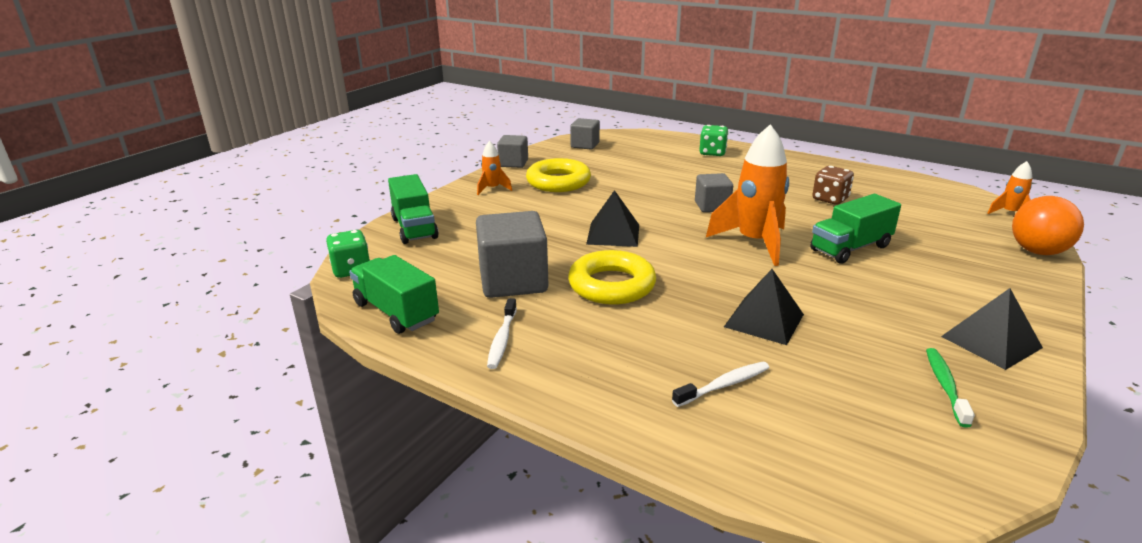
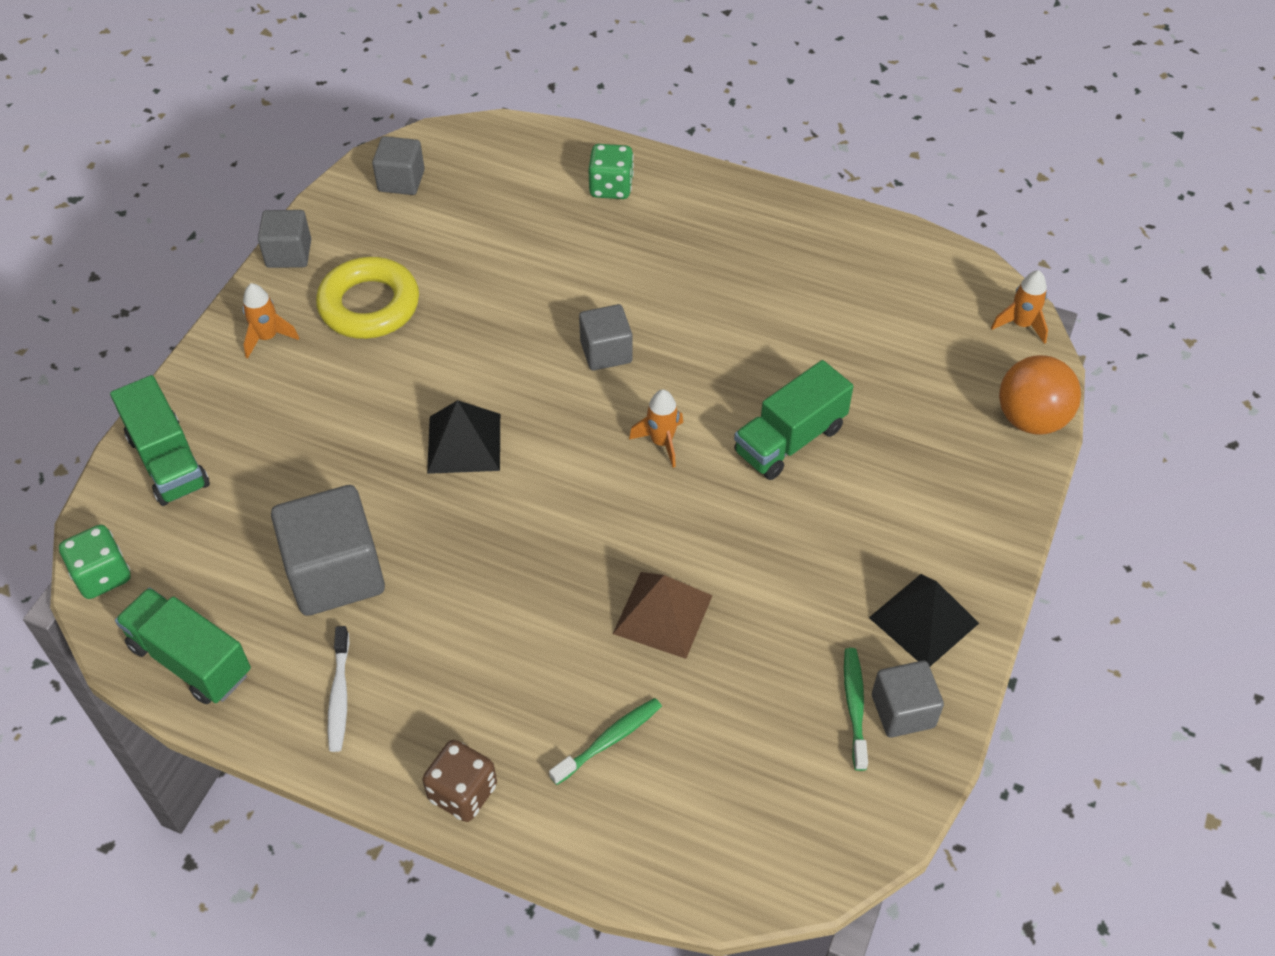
camera: 10 degrees left, 25 degrees up
yellow ring [568,250,656,305] -> none
white toothbrush [672,362,770,407] -> green toothbrush [549,698,662,785]
orange rocket [706,124,789,266] -> orange rocket [629,389,683,468], size x0.49
black pyramid [724,269,804,345] -> brown pyramid [613,572,713,659]
brown dice [812,166,854,205] -> brown dice moved to [422,740,497,822]
none -> grey cube [872,661,944,738]

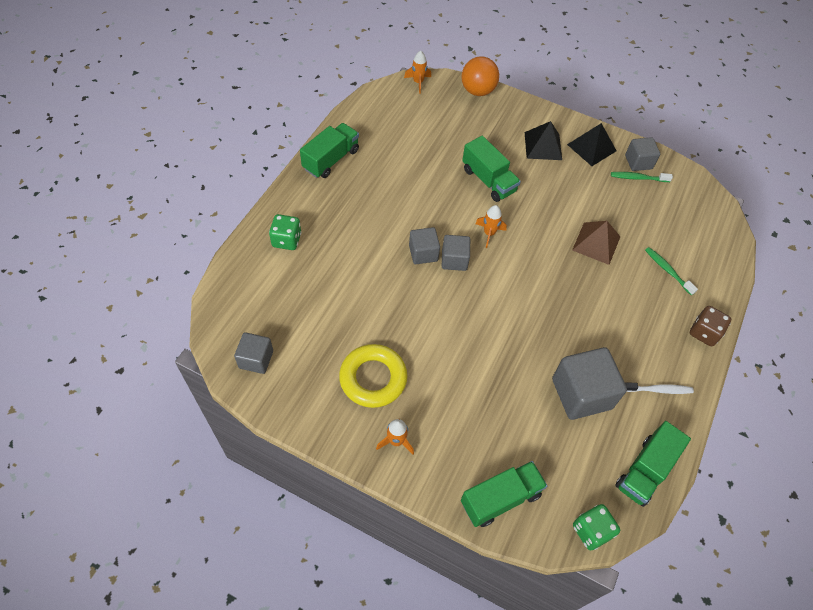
camera: 90 degrees left, 5 degrees up
grey cube [258,210,311,268] -> grey cube moved to [442,235,470,271]
black pyramid [427,400,500,474] -> black pyramid moved to [525,121,562,160]
none -> green truck [300,123,359,178]

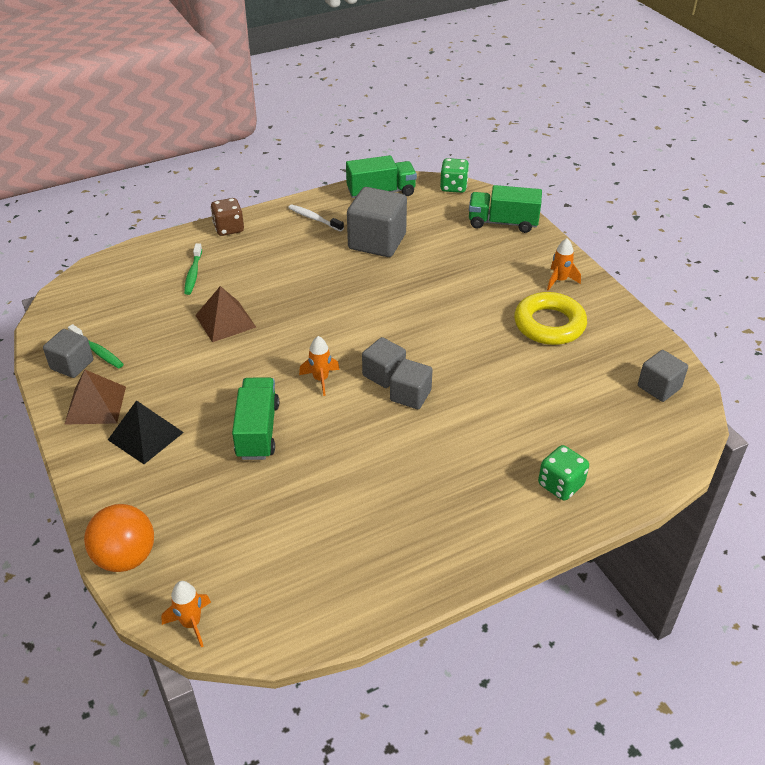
camera: 140 degrees left, 15 degrees down
green truck [300,123,359,178] -> none
black pyramid [567,123,617,166] -> brown pyramid [64,370,126,425]

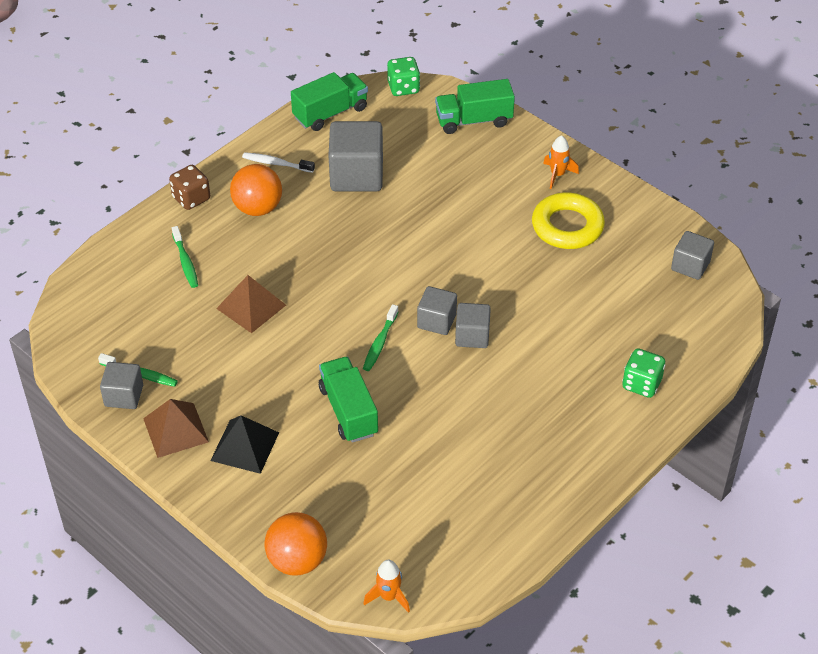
camera: 20 degrees left, 5 degrees up
orange rocket [299,336,340,396] -> green toothbrush [363,304,398,371]
none -> orange ball [230,164,282,216]

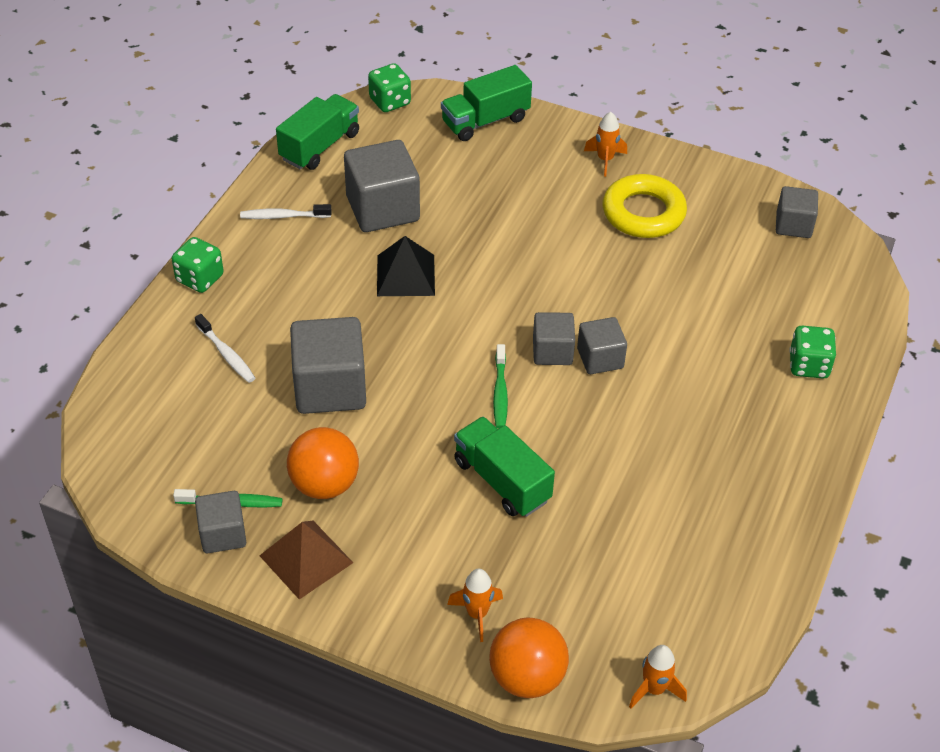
camera: 20 degrees left, 0 degrees up
brown dice [169,165,210,210] -> green dice [172,237,224,293]
green toothbrush [172,226,198,288] -> white toothbrush [195,314,255,383]
black pyramid [210,416,279,474] -> black pyramid moved to [377,236,435,296]
brown pyramid [216,275,286,333] -> grey cube [290,317,366,414]
orange ball [230,164,282,216] -> orange ball moved to [287,427,359,499]
none -> orange rocket [447,569,503,642]

